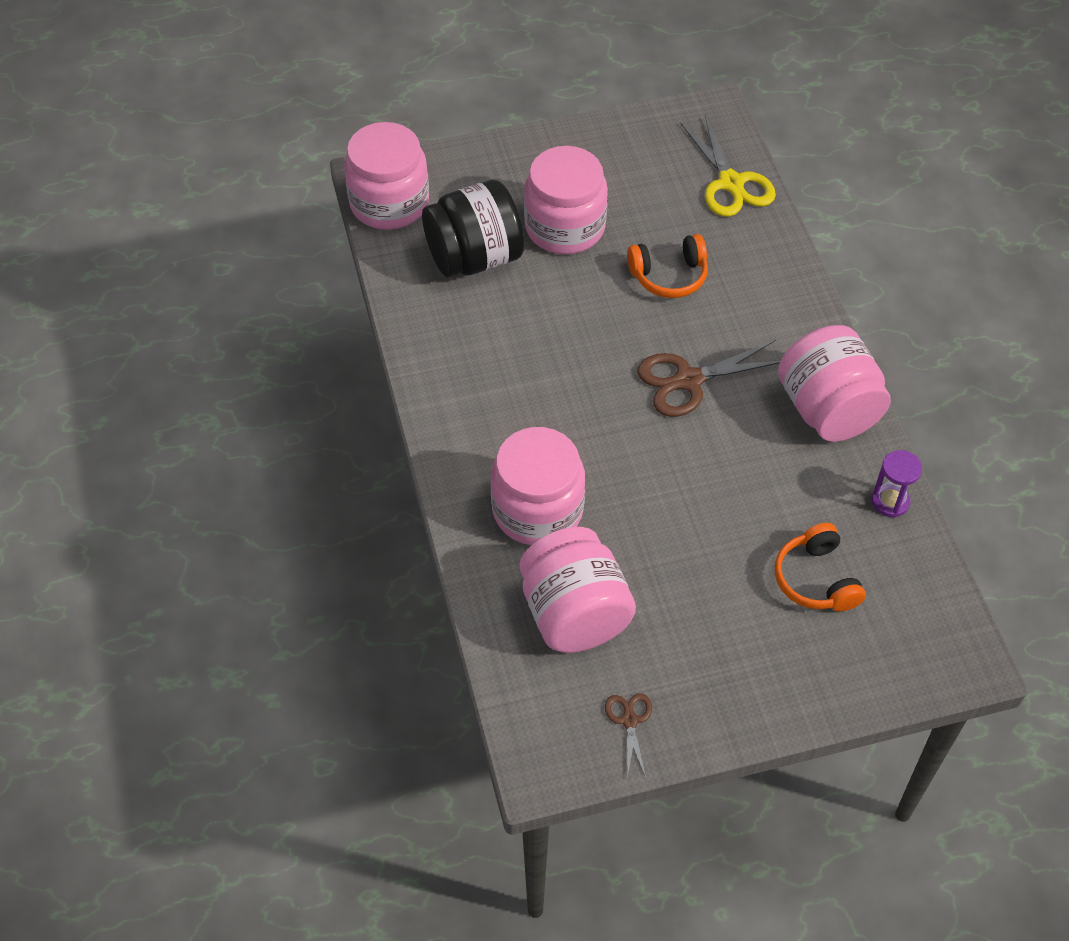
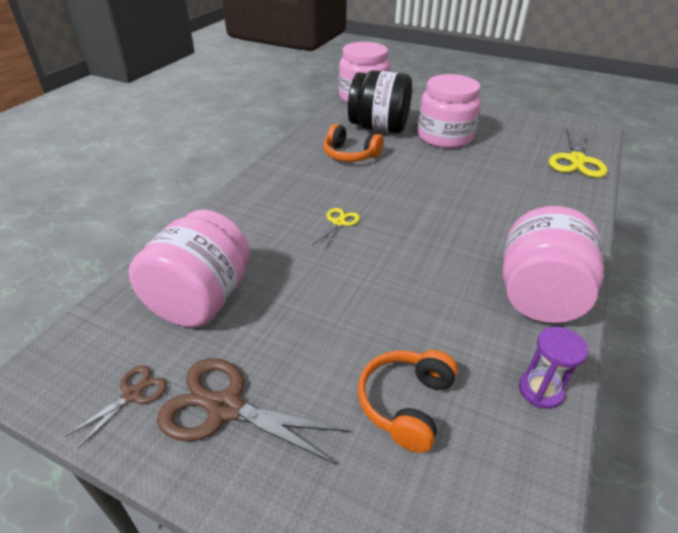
camera: 40 degrees right, 15 degrees down
pink jar [491,427,585,545] -> none
orange headphones [627,234,708,298] -> orange headphones moved to [323,124,383,162]
brown scissors [637,340,781,417] -> brown scissors moved to [157,358,351,465]
none -> yellow scissors [312,208,360,249]

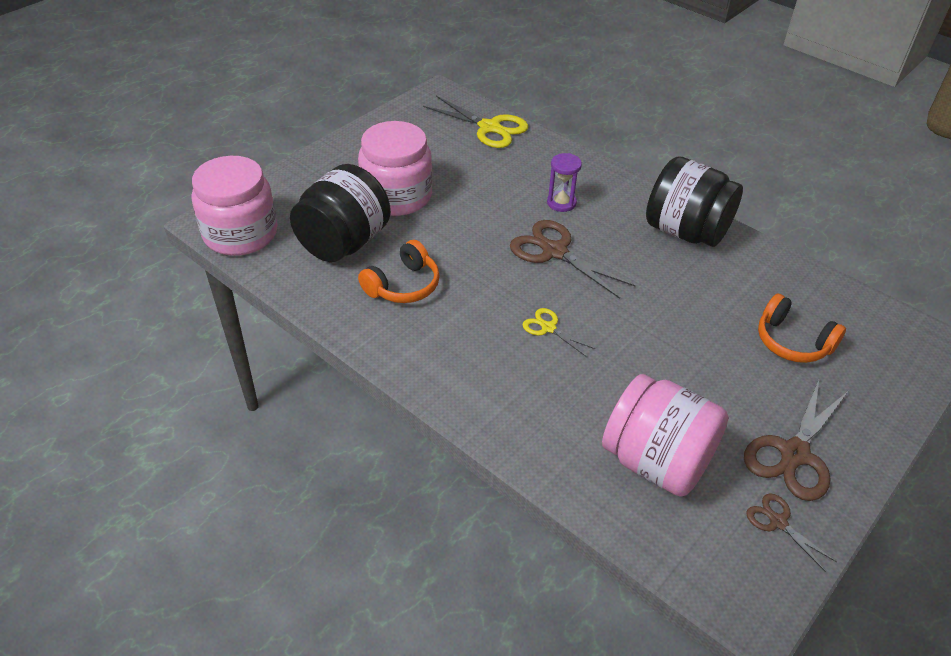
camera: 75 degrees left, 5 degrees up
pink jar [503,206,604,323] -> black jar [646,156,743,247]
purple hourglass [519,327,588,409] -> purple hourglass moved to [547,153,582,212]
none -> brown scissors [510,220,636,299]

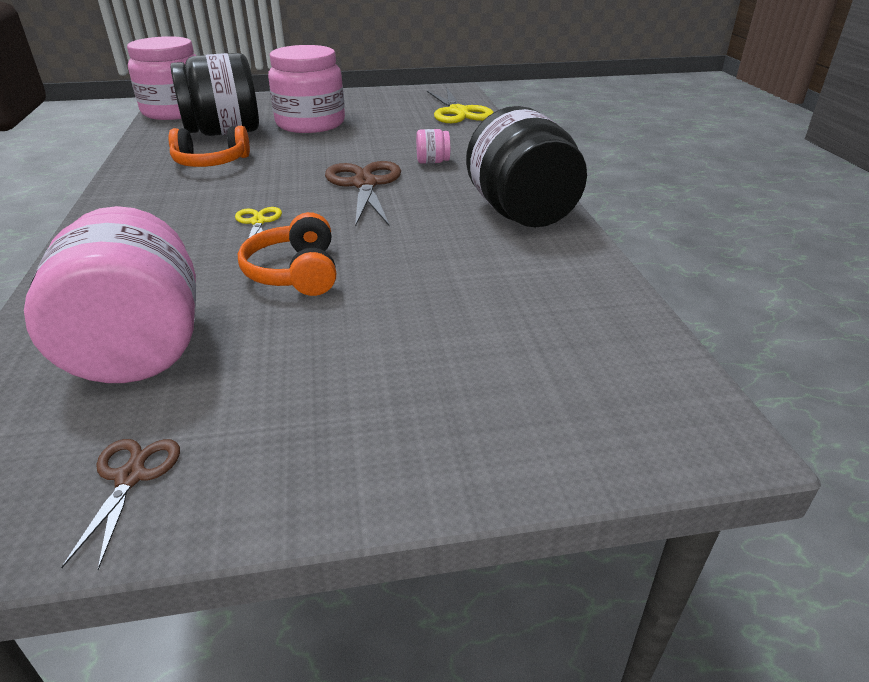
camera: 40 degrees right, 10 degrees down
purple hourglass [547,153,582,212] -> pink jar [416,129,450,164]
brown scissors [744,380,848,501] -> none
orange headphones [758,294,846,363] -> orange headphones moved to [238,212,336,296]

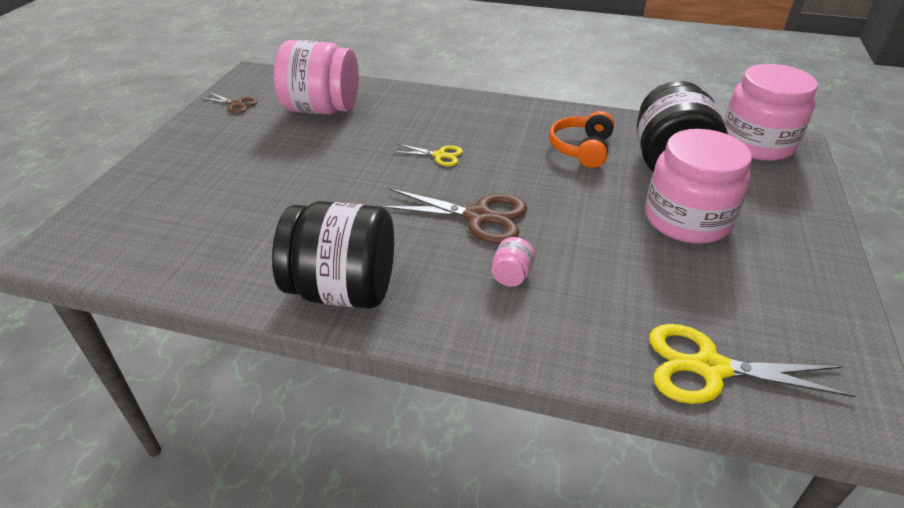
camera: 115 degrees right, 5 degrees up
orange headphones [238,212,336,296] -> none

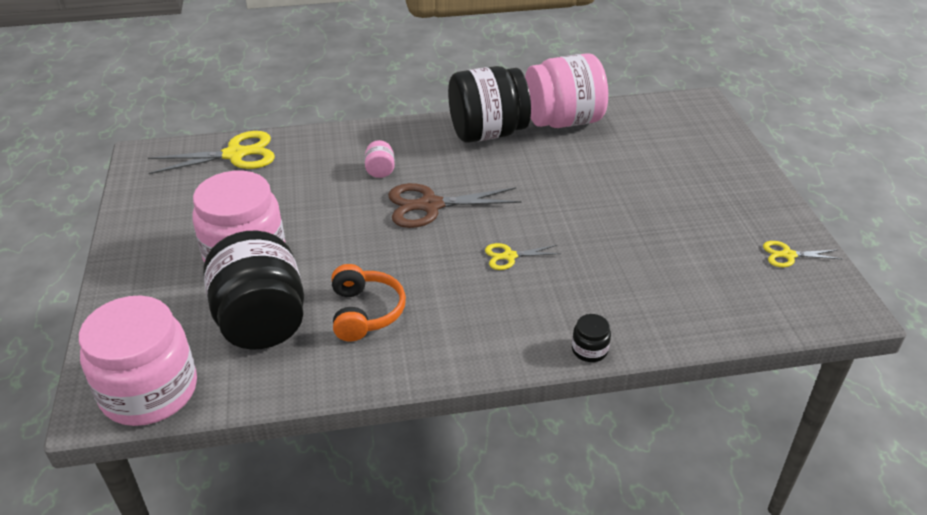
camera: 155 degrees right, 0 degrees up
brown scissors [201,92,258,114] -> yellow scissors [763,241,842,267]
pink jar [274,40,359,114] -> pink jar moved to [525,53,608,128]
none -> black jar [572,314,611,362]

